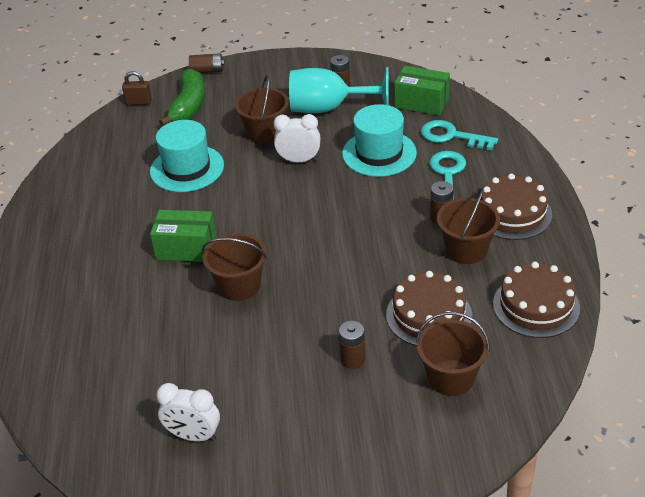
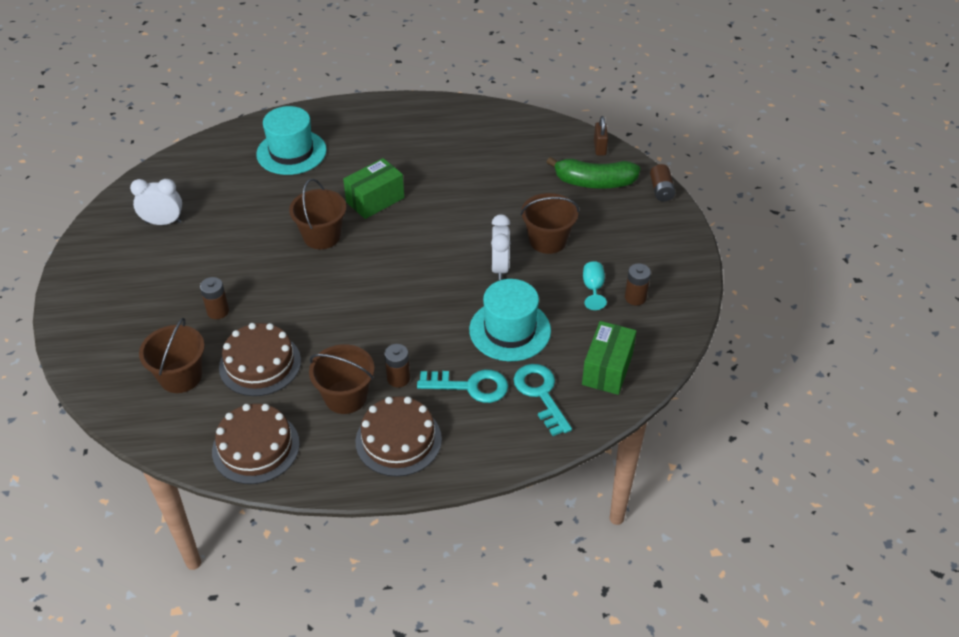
camera: 85 degrees right, 5 degrees up
turquoise hat [150,120,224,192] -> turquoise hat moved to [256,106,327,175]
green box [150,210,217,262] -> green box turned 45 degrees clockwise [343,158,404,219]
white clock [156,383,220,441] -> white clock turned 75 degrees clockwise [130,179,182,225]
turquoise goblet [289,67,389,113] -> turquoise goblet [583,261,607,310], size x0.44
turquoise key [421,120,498,150] -> turquoise key turned 45 degrees counterclockwise [514,364,572,436]

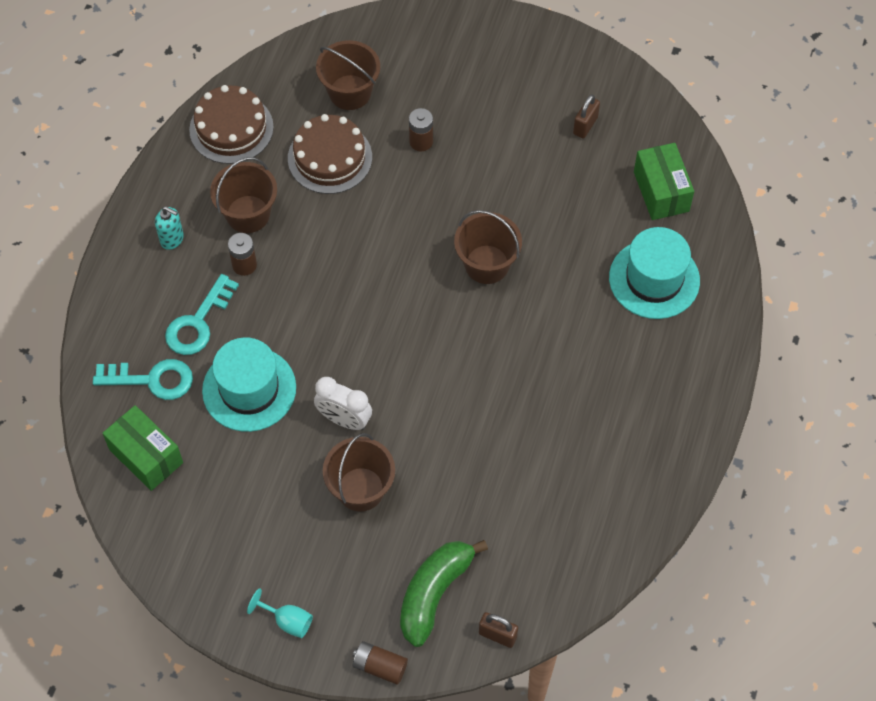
camera: 115 degrees right, 15 degrees up
white clock [130,179,182,225] -> brown padlock [573,95,600,138]
green box [343,158,404,219] -> green box moved to [634,143,694,220]
brown cake [356,397,442,477] -> turquoise soap dispenser [155,206,184,250]
turquoise goblet [583,261,607,310] -> turquoise goblet moved to [247,589,313,638]
brown battery [625,264,651,305] -> none

